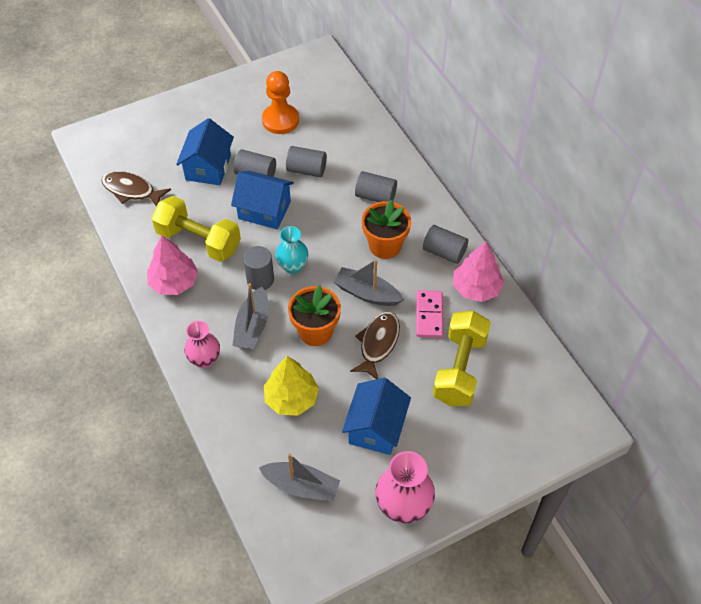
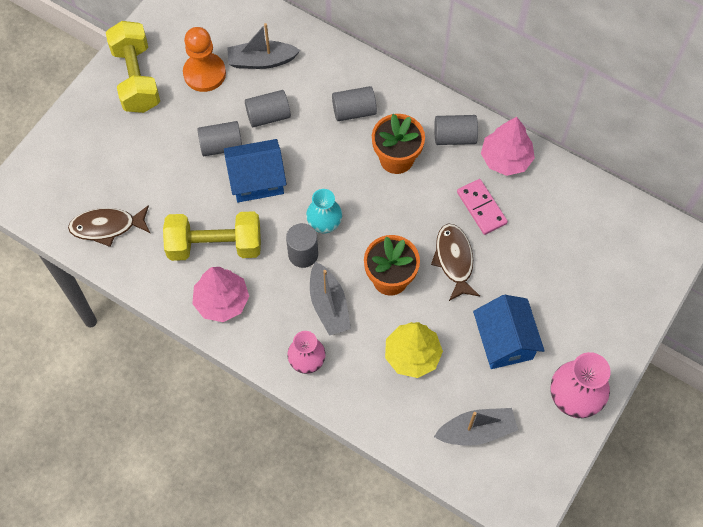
camera: 30 degrees left, 10 degrees up
blue house [176,118,234,185] -> none
grey boat [334,259,404,306] -> grey boat moved to [227,23,301,69]
yellow dumbbell [433,311,491,406] -> yellow dumbbell moved to [106,21,160,113]

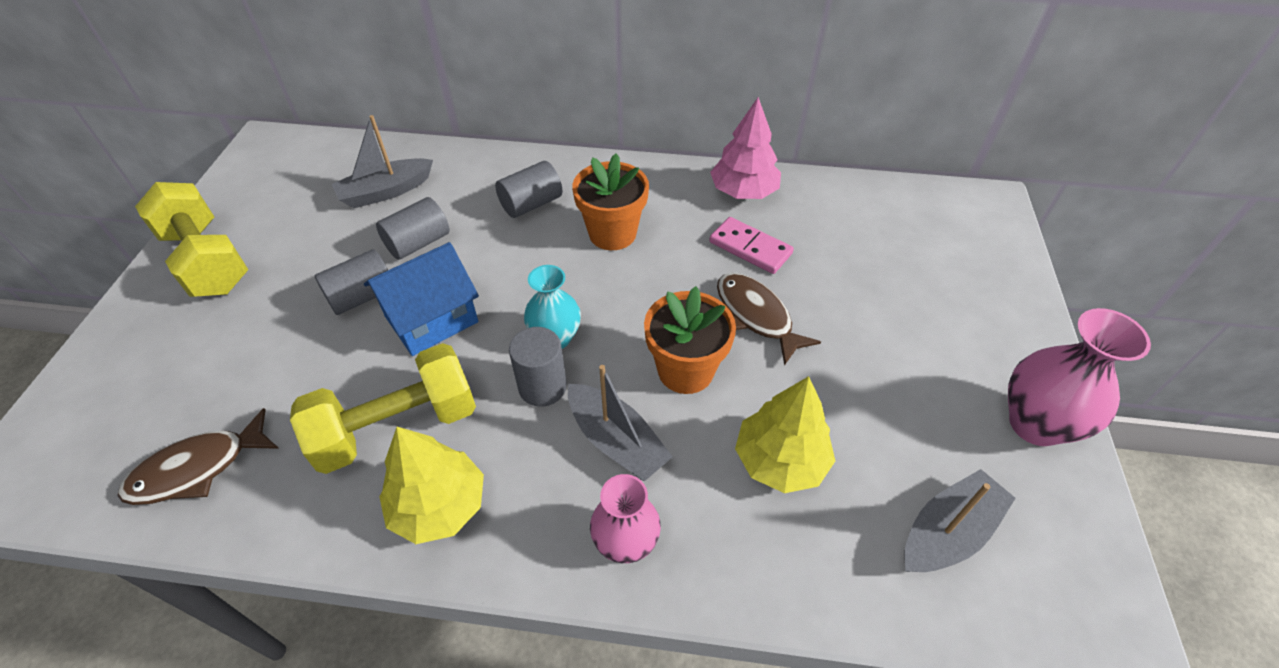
camera: 25 degrees left, 15 degrees down
orange pawn [183,27,226,92] -> none
pink tree [192,267,249,322] -> yellow tree [379,427,484,544]
grey cylinder [434,115,478,145] -> none
blue house [473,295,545,369] -> none

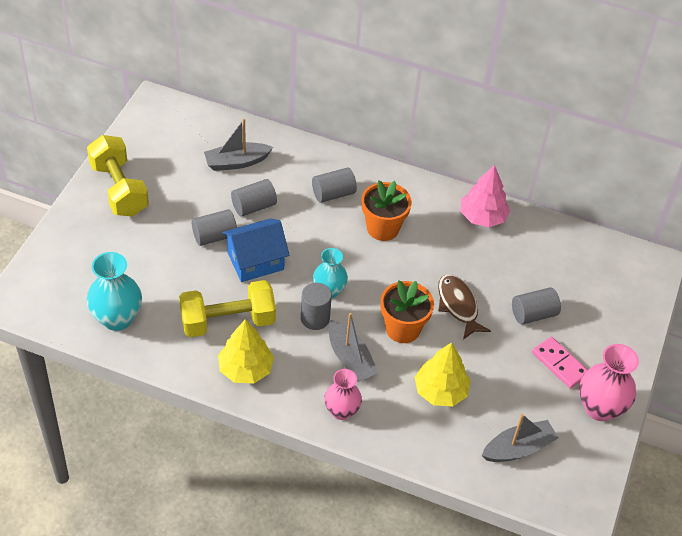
camera: 10 degrees right, 0 degrees up
brown fish [117,408,279,505] -> turquoise vase [87,252,142,331]
pink domino [709,217,794,274] -> pink domino moved to [532,337,588,389]
none -> grey cylinder [512,287,561,324]

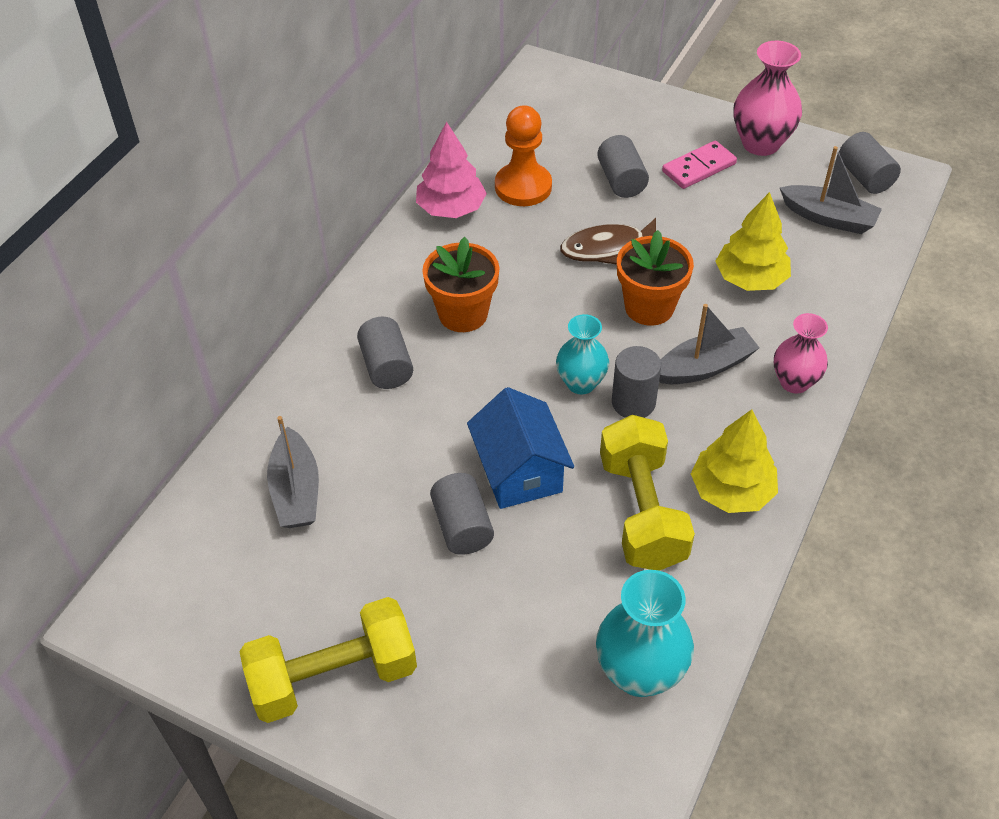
camera: 80 degrees left, 0 degrees up
grey cylinder [231,179,277,217] -> grey cylinder moved to [839,132,901,194]
grey boat [482,414,559,462] -> grey boat turned 135 degrees clockwise [780,146,882,234]
none -> orange pawn [495,105,552,206]

